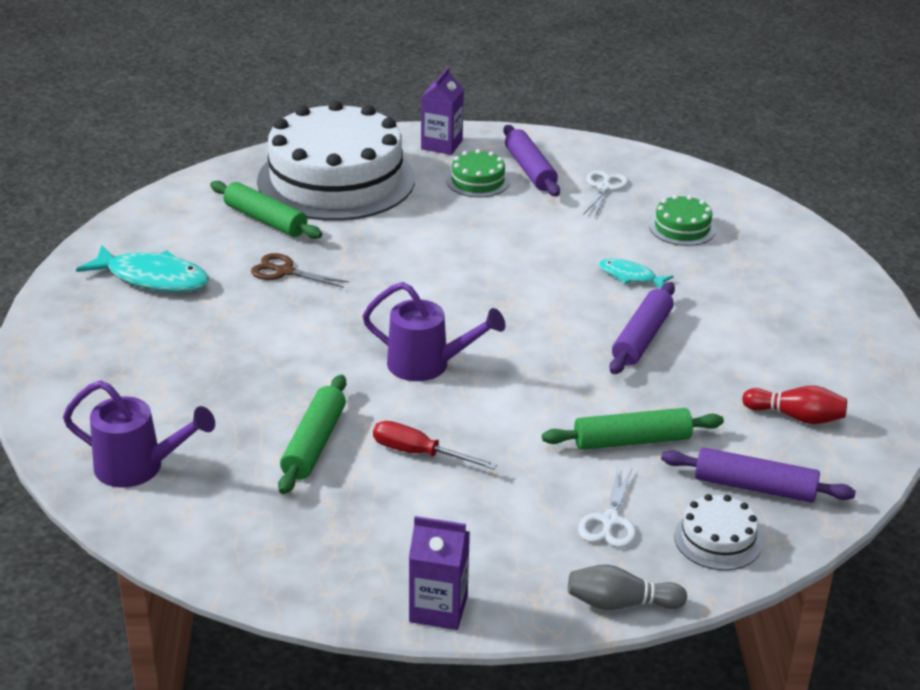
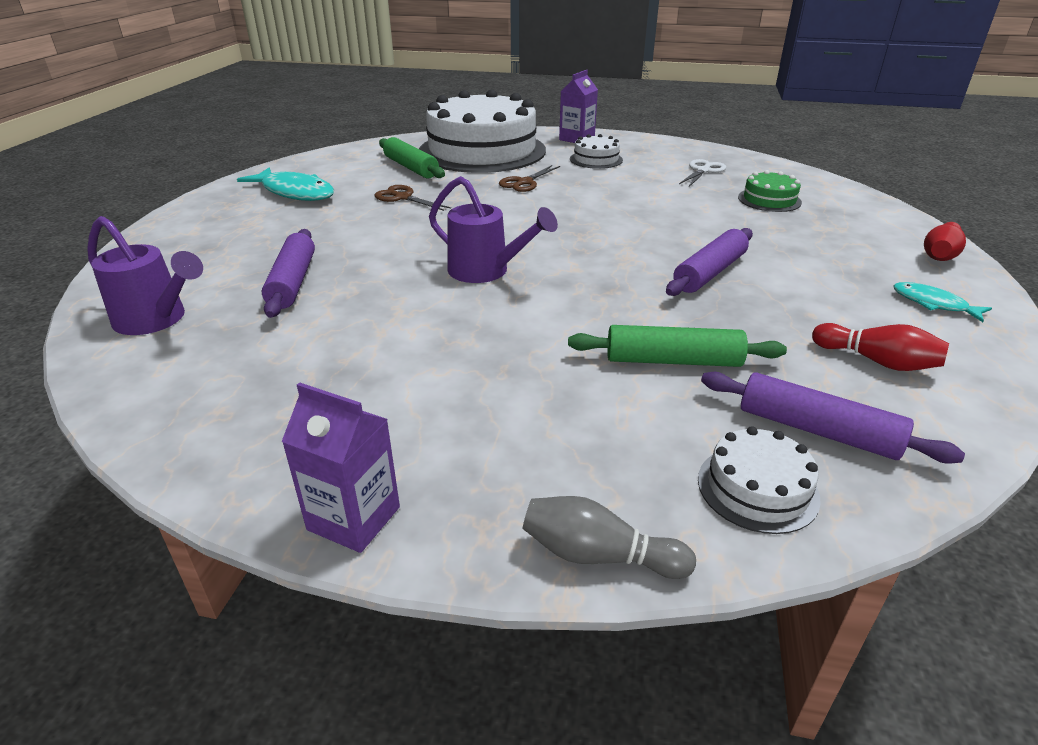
camera: 15 degrees right, 0 degrees up
green rolling pin [278,375,346,494] -> none
red screwdriver [373,421,497,470] -> none
green cake [446,149,510,197] -> white cake [570,134,623,169]
purple rolling pin [503,125,560,196] -> purple rolling pin moved to [262,229,315,318]
white scissors [578,468,636,548] -> none
turquoise fish [599,259,673,289] -> turquoise fish moved to [893,282,992,322]
none -> brown scissors [499,165,560,192]
none -> red bowling pin [924,222,966,261]

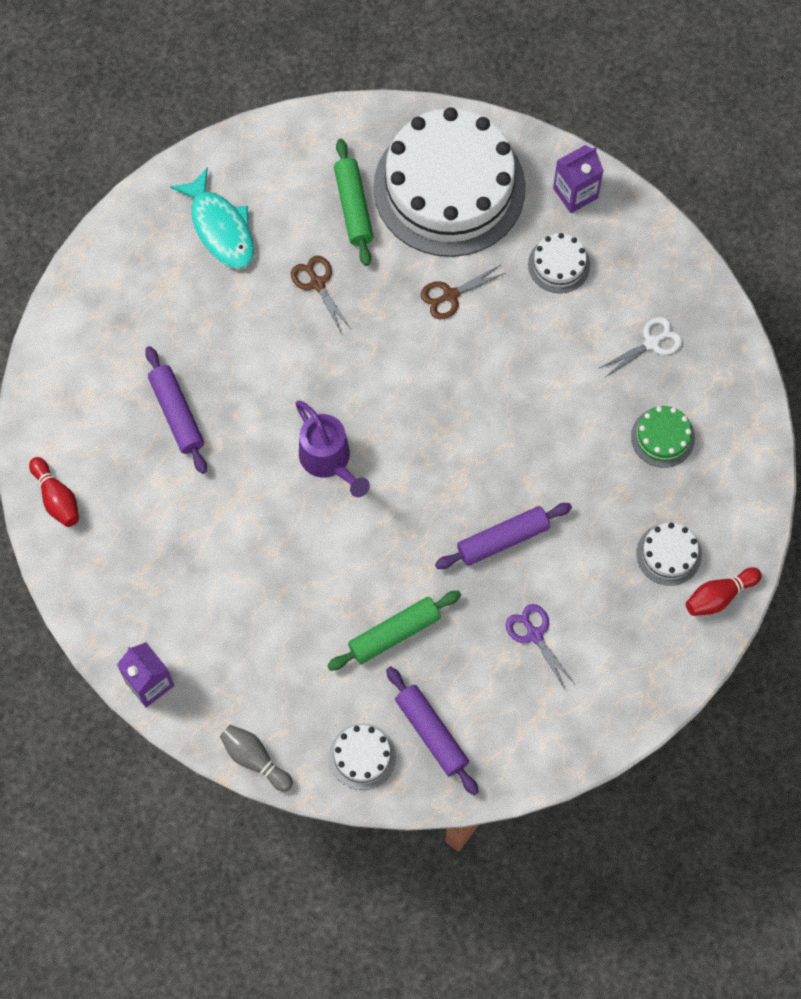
camera: 25 degrees right, 35 degrees up
purple watering can [87,216,203,335] -> none
purple rolling pin [262,229,315,318] -> purple rolling pin turned 45 degrees counterclockwise [145,346,207,474]
green rolling pin [568,325,787,367] -> green rolling pin turned 60 degrees counterclockwise [327,591,461,671]
red bowling pin [812,323,949,371] -> red bowling pin moved to [29,457,79,527]
turquoise fish [893,282,992,322] -> none
none -> purple scissors [506,604,575,689]
none -> white cake [636,523,702,586]

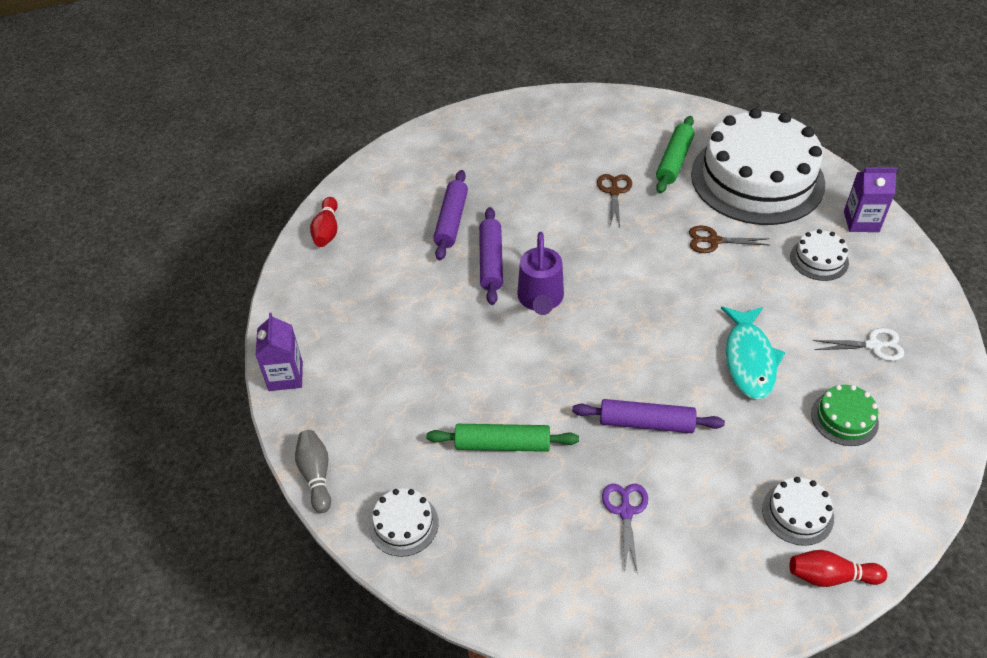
camera: 35 degrees right, 20 degrees down
turquoise fish [170,168,254,269] -> turquoise fish moved to [721,306,785,400]
purple rolling pin [386,666,478,795] -> purple rolling pin moved to [479,207,503,305]

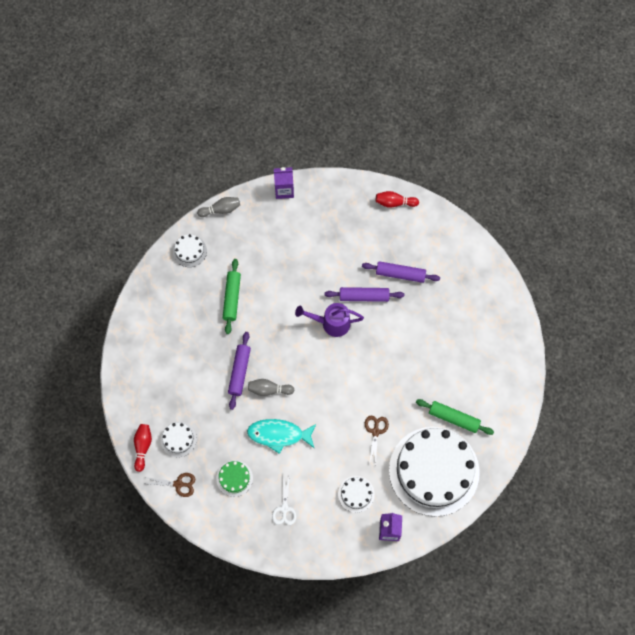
camera: 90 degrees right, 20 degrees up
brown scissors [597,174,632,227] -> brown scissors moved to [144,473,195,497]
purple scissors [602,484,648,575] -> none
none -> grey bowling pin [248,379,294,396]

